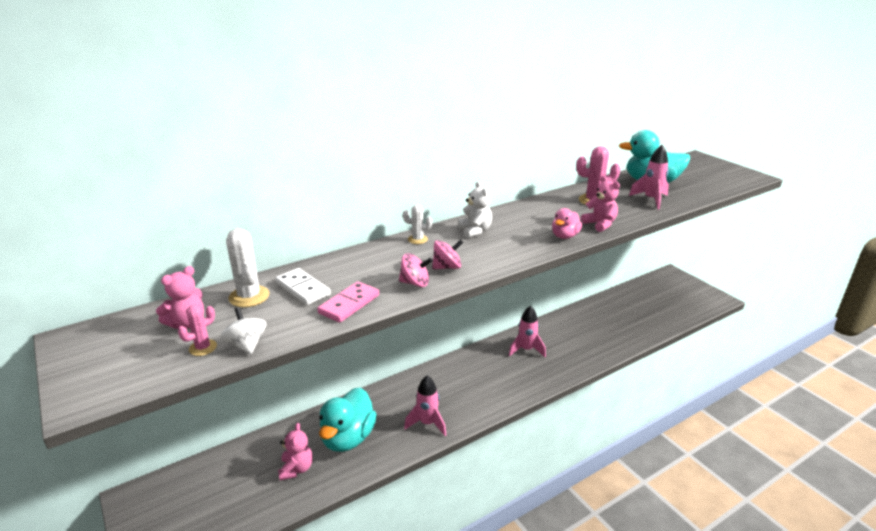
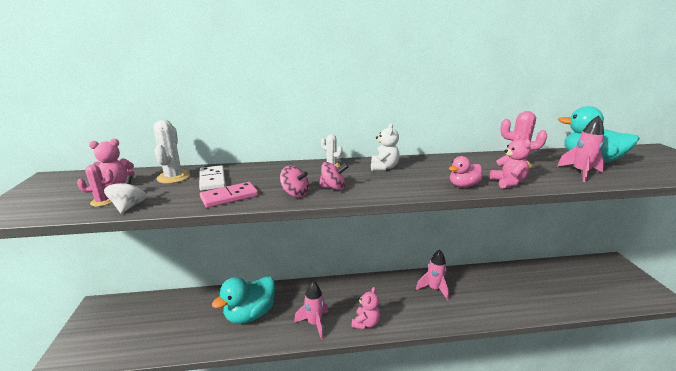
camera: 25 degrees right, 5 degrees down
pink teddy bear [278,423,313,481] -> pink teddy bear moved to [352,287,380,329]

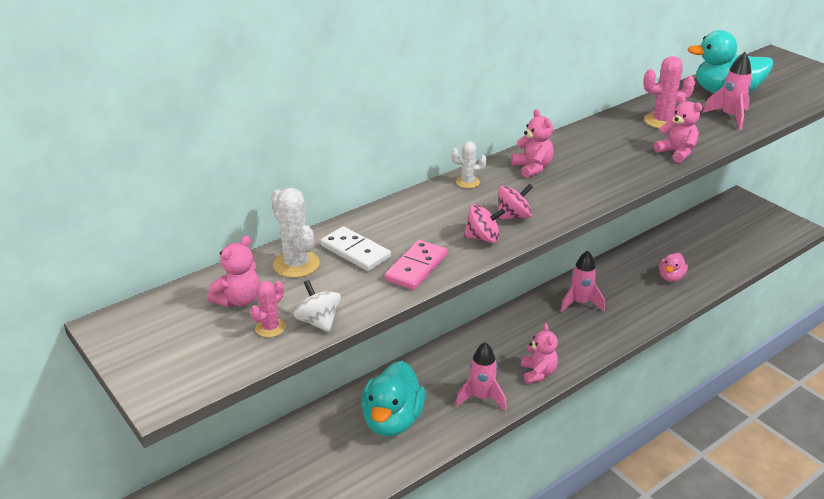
camera: 30 degrees left, 10 degrees up
white teddy bear [371,123,400,171] -> pink teddy bear [511,109,554,178]
pink duck [449,156,482,187] -> pink duck moved to [659,253,688,282]

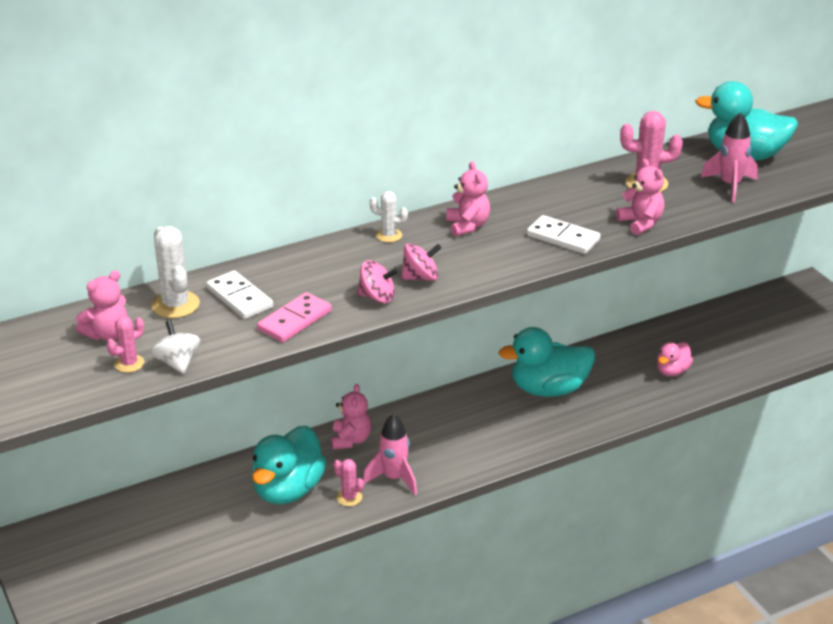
camera: 10 degrees right, 0 degrees up
pink teddy bear [521,323,558,384] -> pink teddy bear moved to [331,384,371,450]
pink rocket [560,251,605,312] -> turquoise duck [499,327,595,397]
none -> pink cactus [334,459,364,506]
none -> white domino [527,215,600,254]

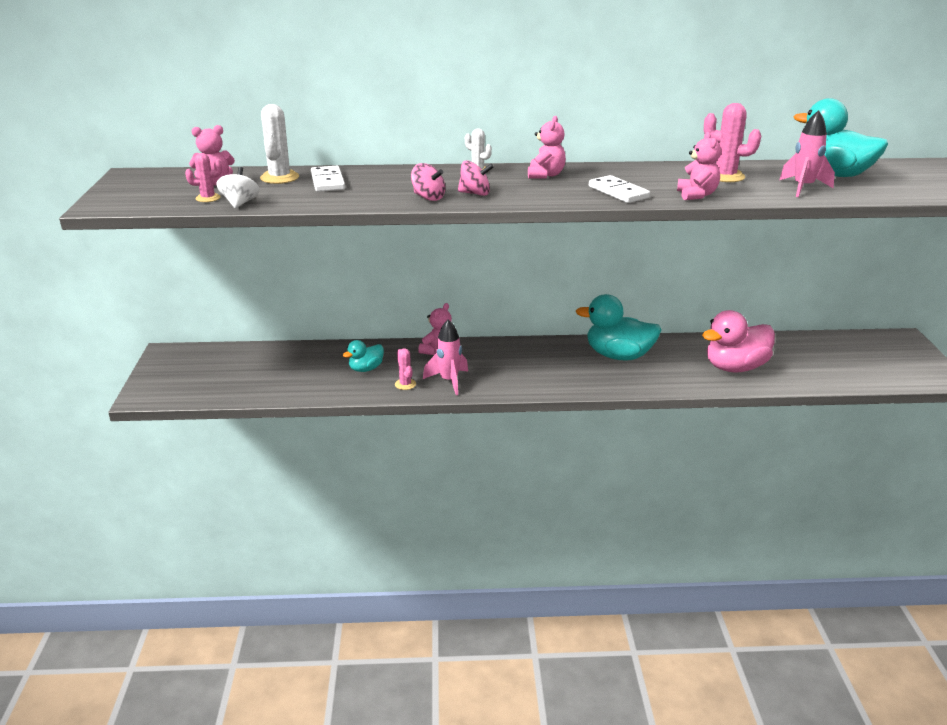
camera: 25 degrees right, 5 degrees down
turquoise duck [252,426,327,505] -> turquoise duck [343,340,384,372], size x0.53
pink domino [257,292,332,342] -> none
pink duck [657,342,693,376] -> pink duck [702,310,775,373], size x1.88

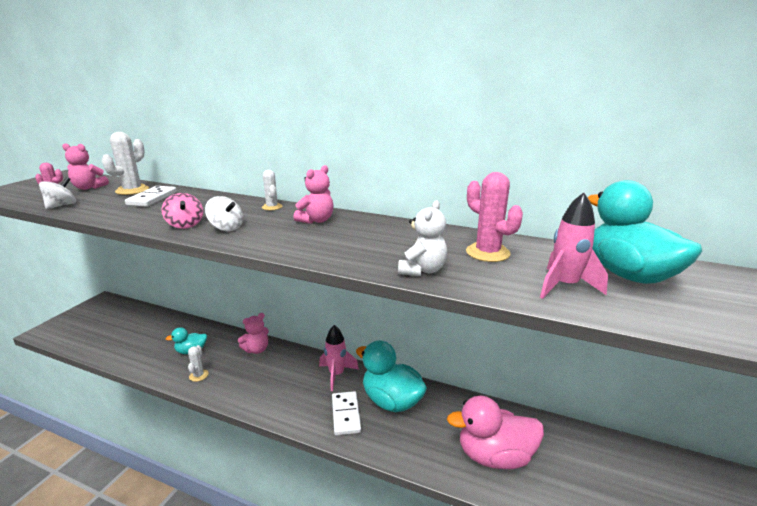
camera: 25 degrees right, 5 degrees down
pink cactus [395,348,416,390] -> white cactus [188,345,209,382]
pink rocket [423,319,468,395] -> pink rocket moved to [319,325,359,391]
pink spinning top [458,161,494,196] -> white spinning top [205,196,243,231]
white domino [589,175,650,203] -> white domino moved to [332,391,361,436]
pink teddy bear [677,132,721,200] -> white teddy bear [398,200,447,276]

